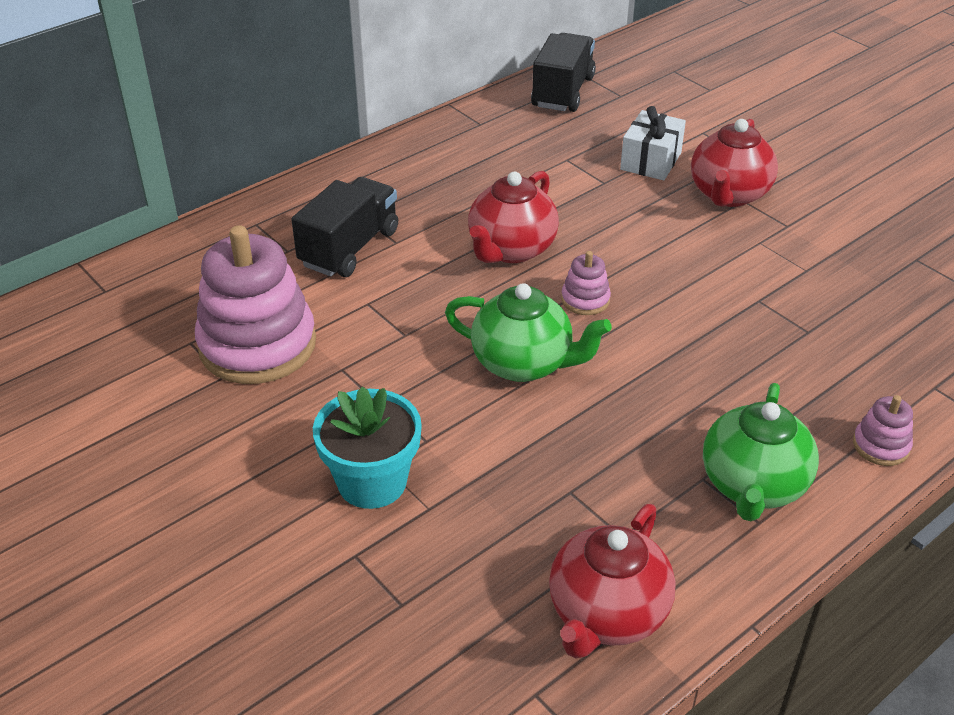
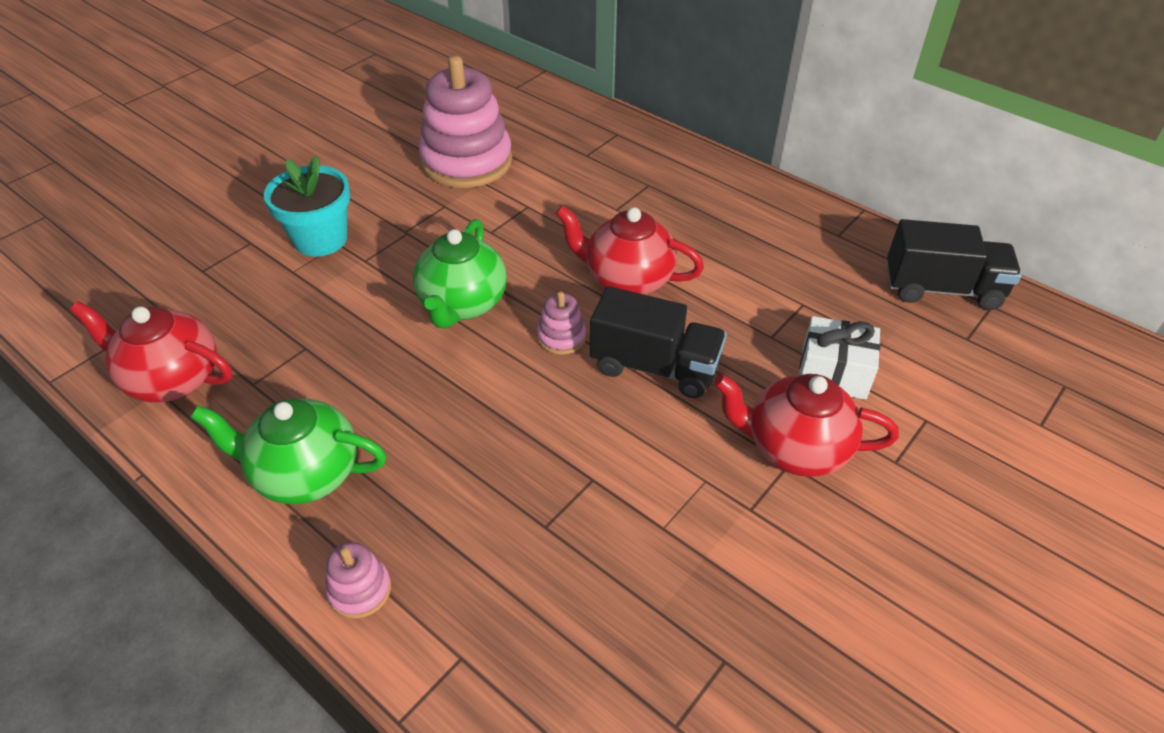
camera: 80 degrees right, 5 degrees up
black truck [291,177,398,277] -> black truck moved to [590,286,727,398]

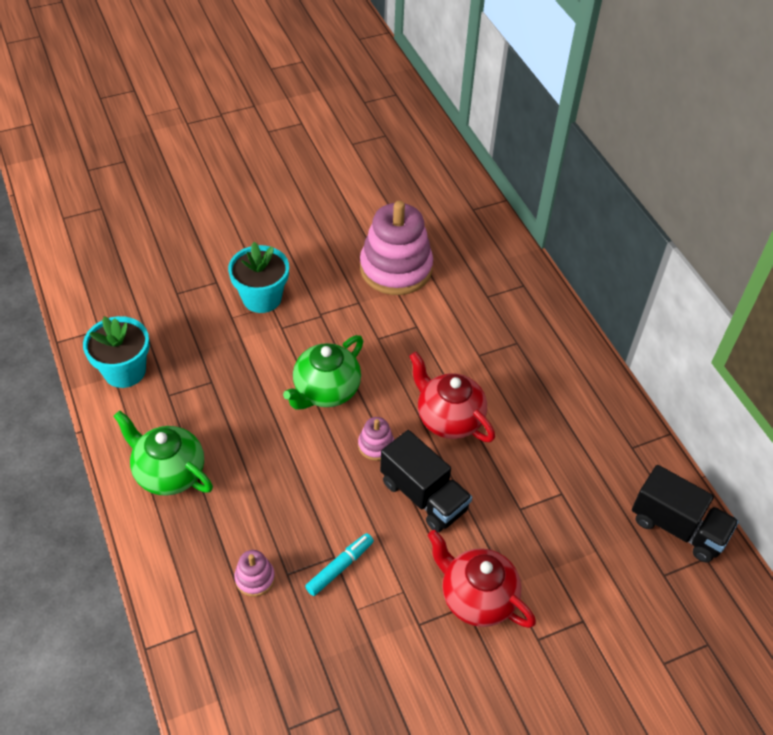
camera: 25 degrees right, 5 degrees up
red teapot [70,301,232,402] -> turquoise flower pot [83,316,150,388]
pink stacking toy [325,542,391,619] -> pink stacking toy moved to [234,550,275,597]
white gift [799,316,880,400] -> none
none -> turquoise marker [305,533,374,596]

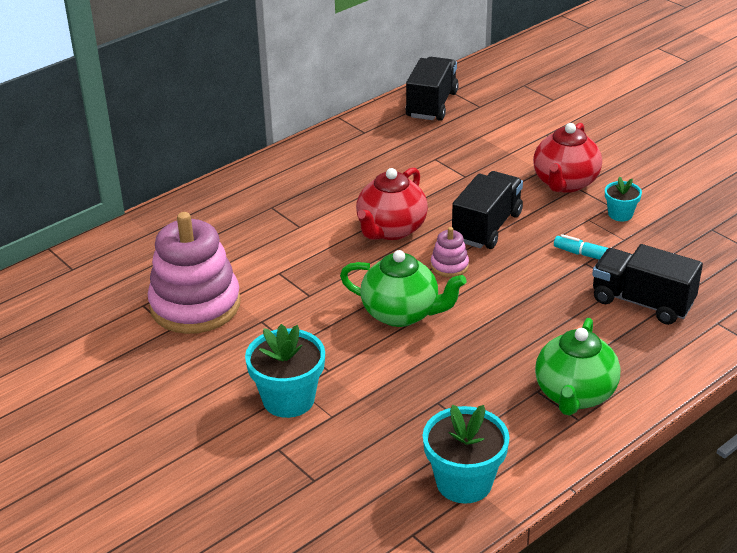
camera: 105 degrees left, 15 degrees down
pink stacking toy [234,550,275,597] -> black truck [592,244,703,325]
none -> turquoise flower pot [605,177,642,221]

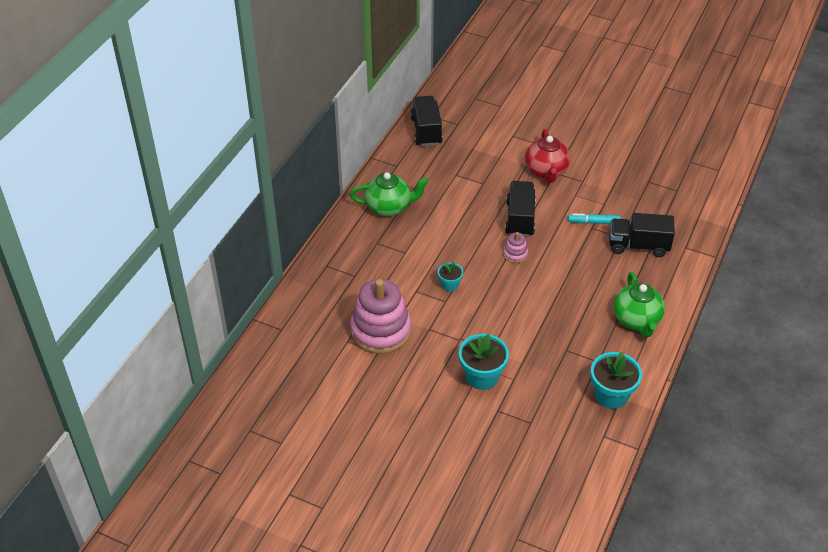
camera: 25 degrees left, 10 degrees up
green teapot [340,250,467,327] -> green teapot moved to [350,172,429,216]
red teapot [356,167,428,240] -> none
turquoise flower pot [605,177,642,221] -> turquoise flower pot moved to [438,262,463,291]

